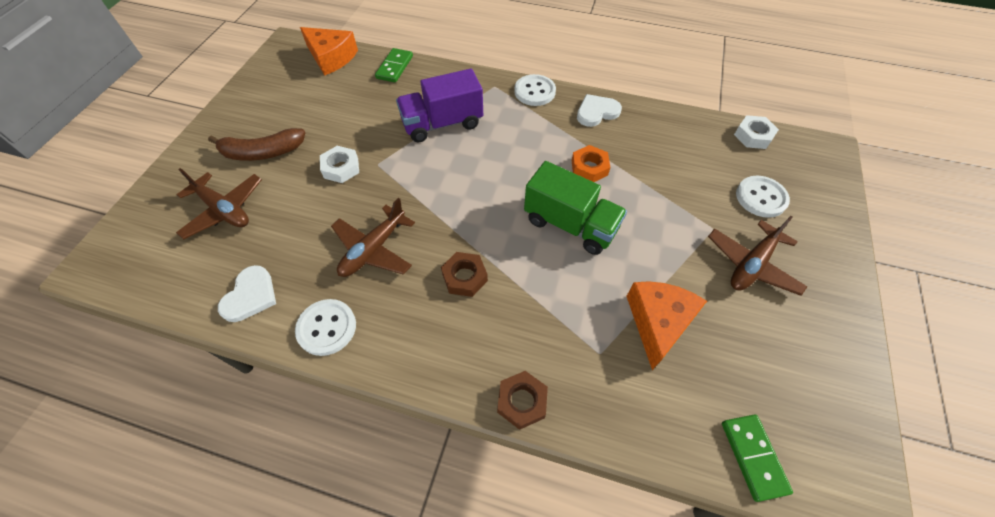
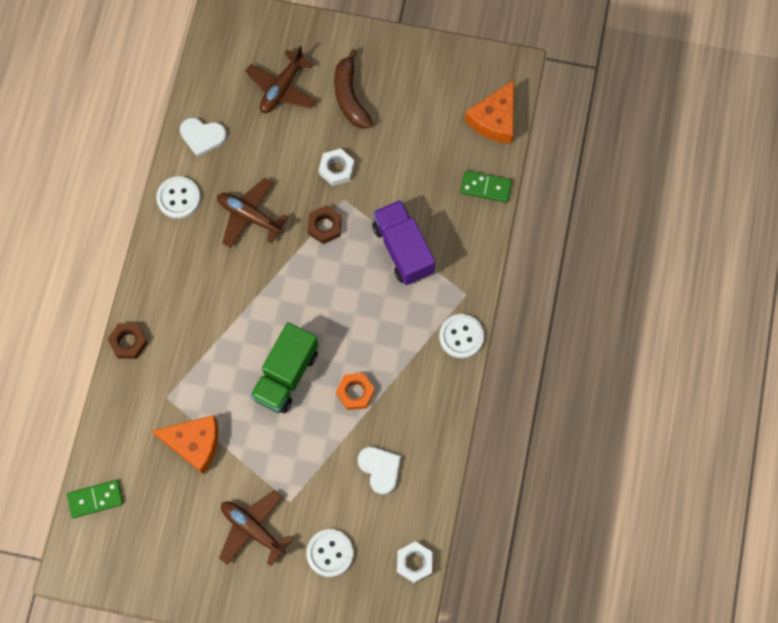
camera: 85 degrees right, 15 degrees up
brown nut [441,252,488,297] -> brown nut moved to [307,205,342,244]
white heart [577,94,622,127] -> white heart moved to [358,447,401,495]

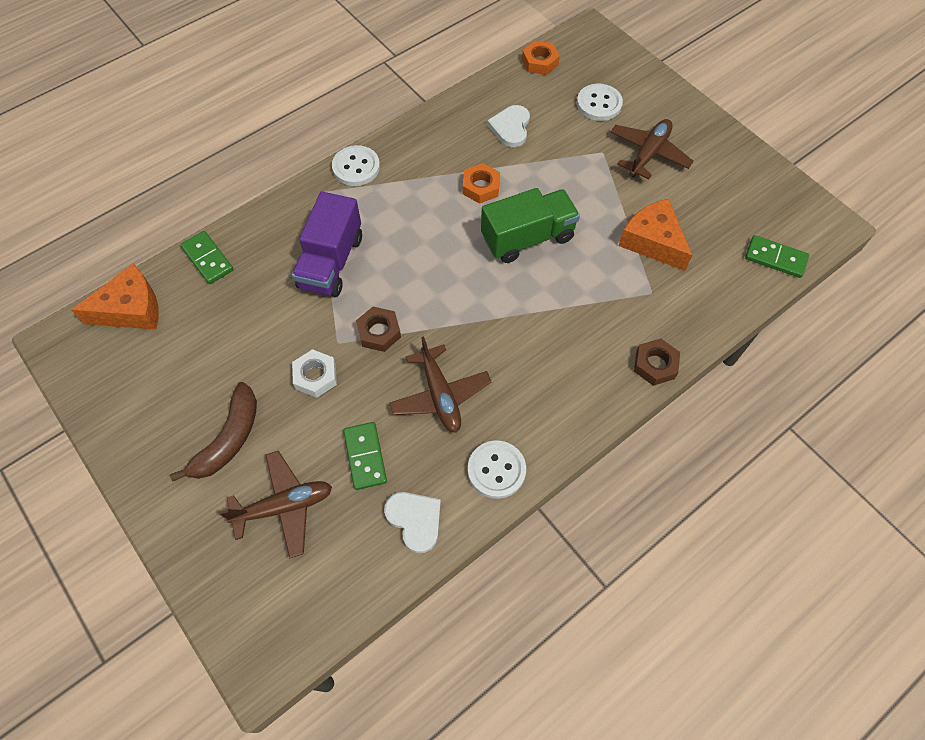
camera: 140 degrees left, 10 degrees down
brown plane [219,490,293,566] -> brown plane turned 135 degrees counterclockwise [611,119,694,179]
white nut [397,541,433,583] -> orange nut [522,41,560,75]
none -> green domino [344,422,387,490]

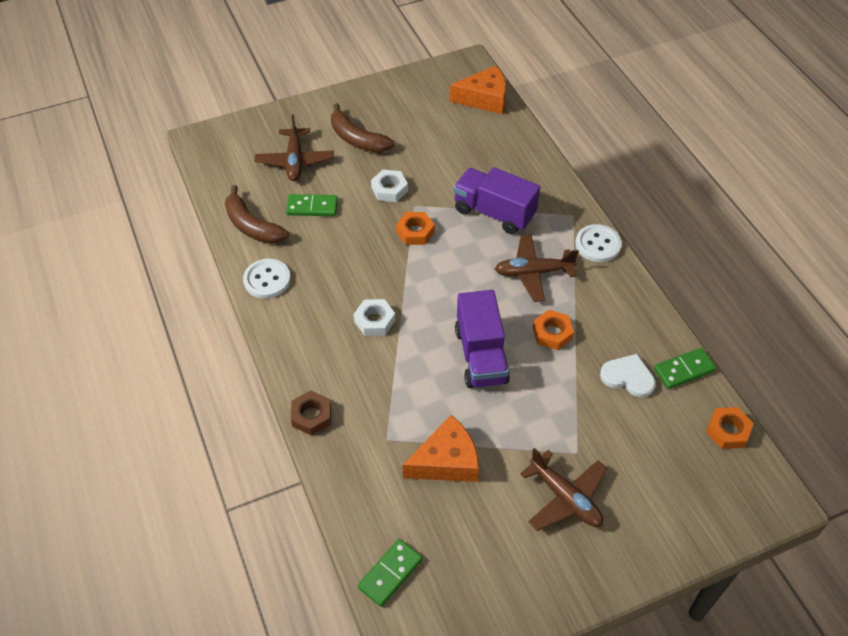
camera: 105 degrees right, 10 degrees down
orange cheese [72,263,159,330] -> orange cheese turned 90 degrees counterclockwise [449,65,506,114]
green domino [180,231,234,284] -> green domino moved to [654,348,716,389]
brown nut [356,307,401,352] -> orange nut [396,212,435,245]
white heart [384,492,441,553] -> brown banana [225,185,289,244]
brown plane [389,336,492,433] -> brown plane moved to [495,234,579,302]
green truck [481,188,580,263] -> purple truck [455,290,510,388]
white button [577,84,623,121] -> none
none -> white nut [354,299,395,336]

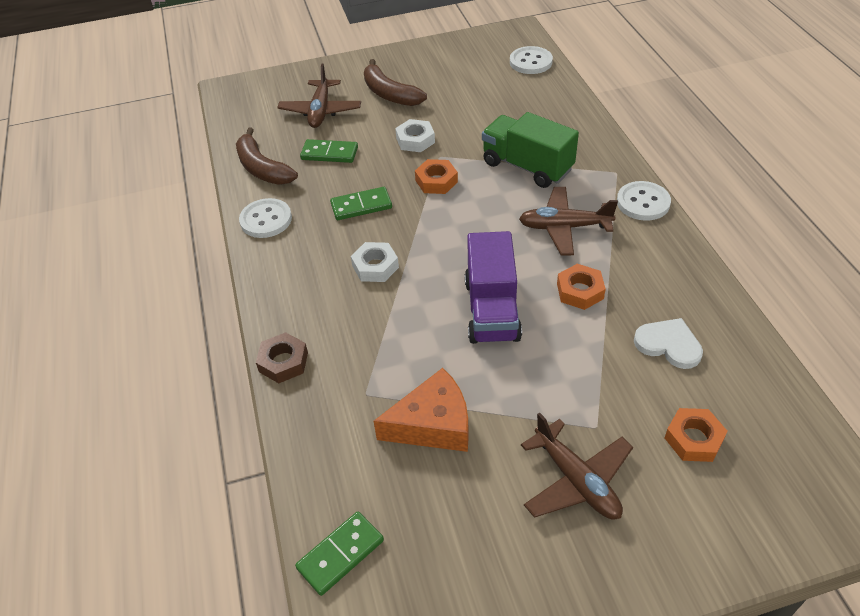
camera: 10 degrees right, 5 degrees down
orange cheese [449,65,506,114] -> white button [510,46,553,74]
purple truck [453,167,540,234] -> green truck [482,112,579,188]
green domino [654,348,716,389] -> green domino moved to [330,187,392,220]
orange nut [706,407,754,449] -> orange nut moved to [665,408,727,462]

